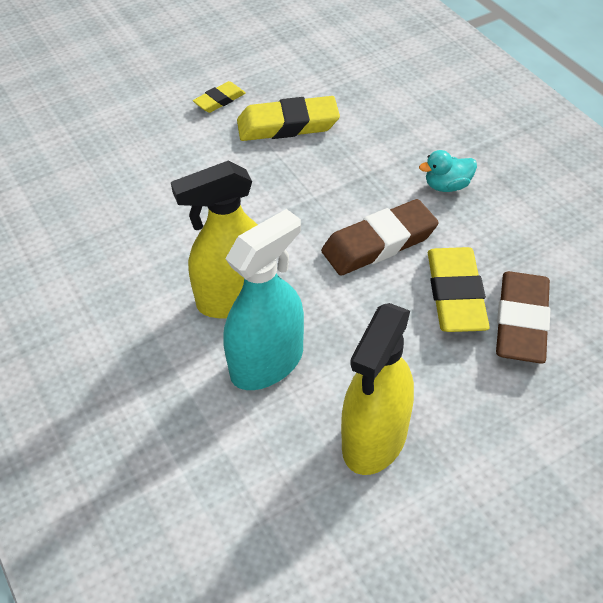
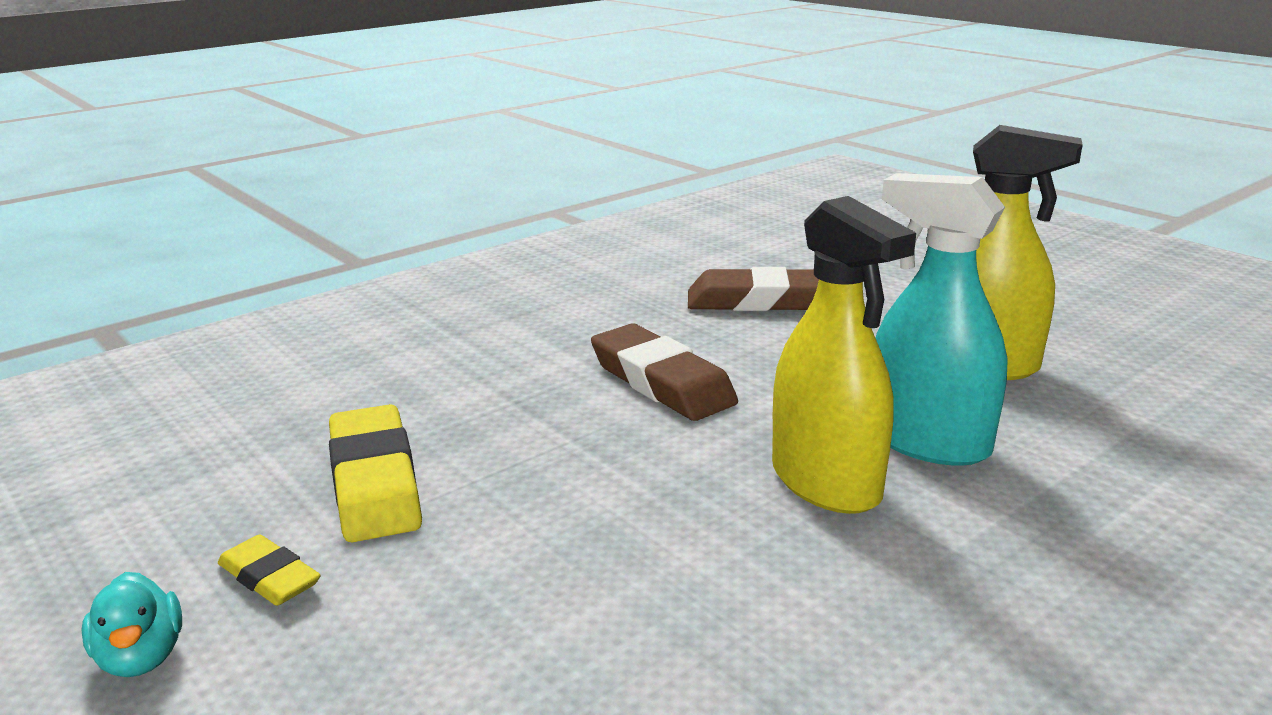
camera: 100 degrees left, 25 degrees down
turquoise duck [419,150,477,192] -> turquoise duck moved to [81,572,182,677]
yellow eraser [428,247,490,332] -> none

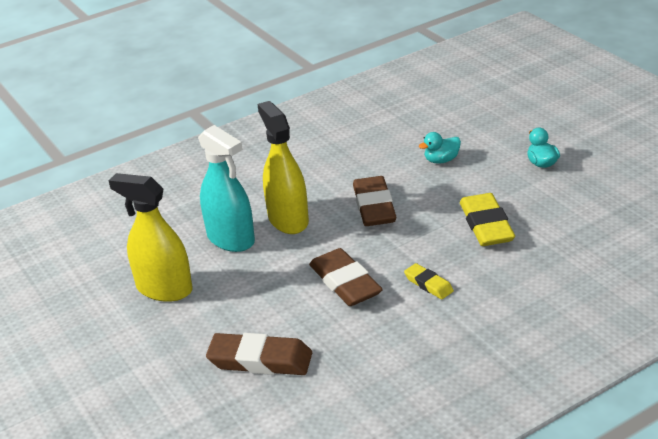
camera: 170 degrees left, 10 degrees up
yellow eraser [218,535,321,606] -> yellow eraser moved to [404,263,454,299]
none -> brown eraser [353,176,396,226]
none -> turquoise duck [419,132,461,164]

